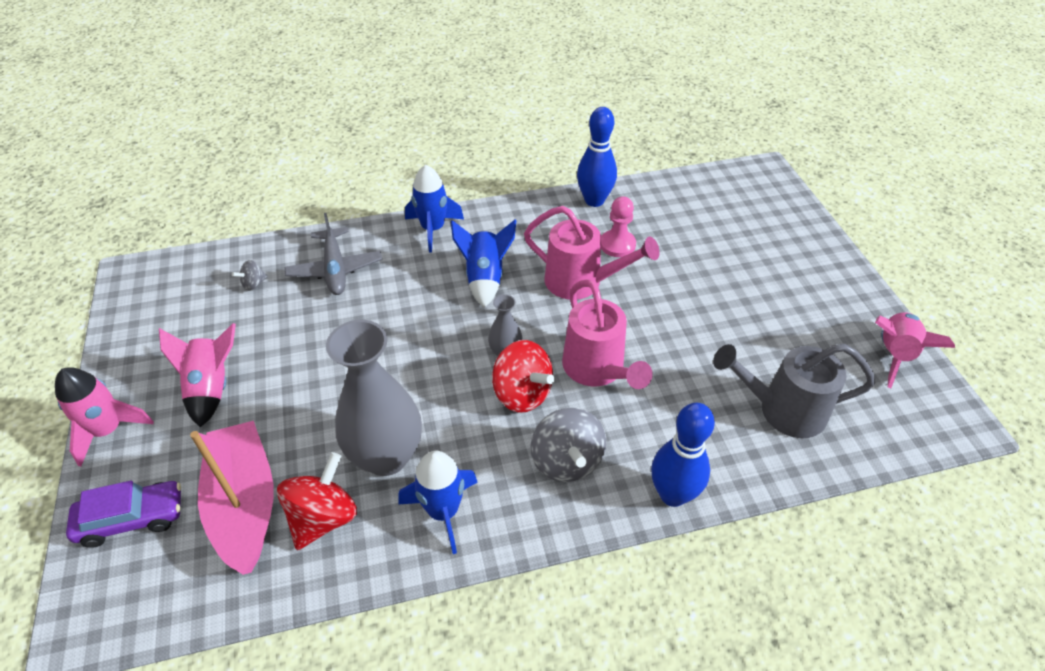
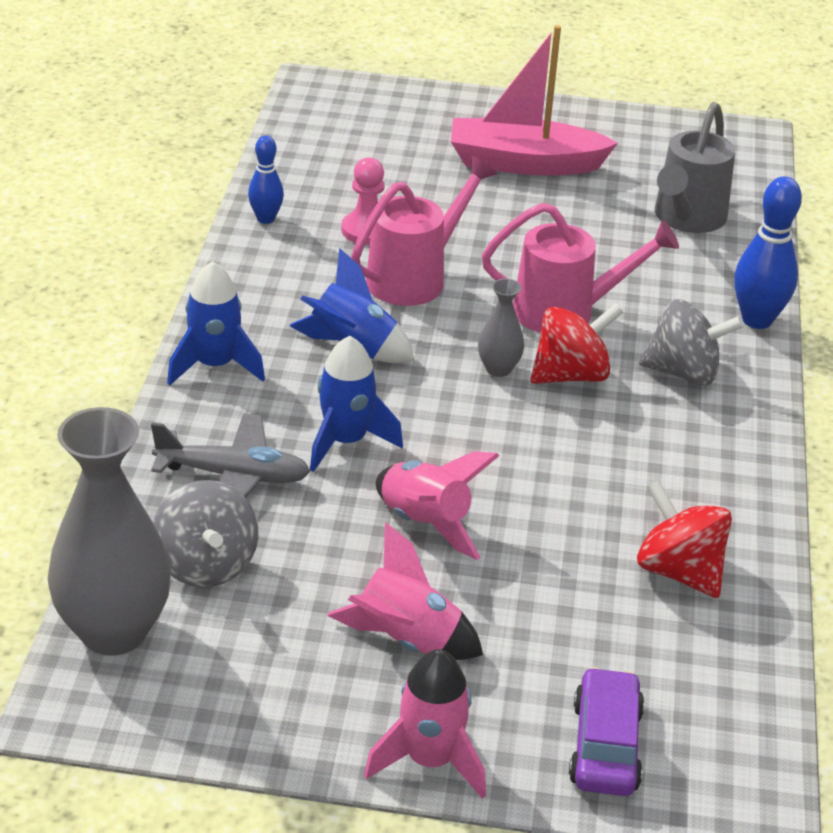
camera: 70 degrees left, 10 degrees down
pink boat [190,421,274,575] -> pink boat moved to [451,25,618,176]
grey spinning top [232,260,268,291] -> grey spinning top [153,480,259,587], size x2.02
grey vase [326,320,422,476] -> grey vase moved to [47,407,171,656]
blue rocket [398,451,478,554] -> blue rocket moved to [310,336,403,472]
blue bowling pin [577,107,617,207] -> blue bowling pin [248,135,284,224], size x0.61
pink rocket [875,312,955,388] -> pink rocket moved to [376,451,499,560]

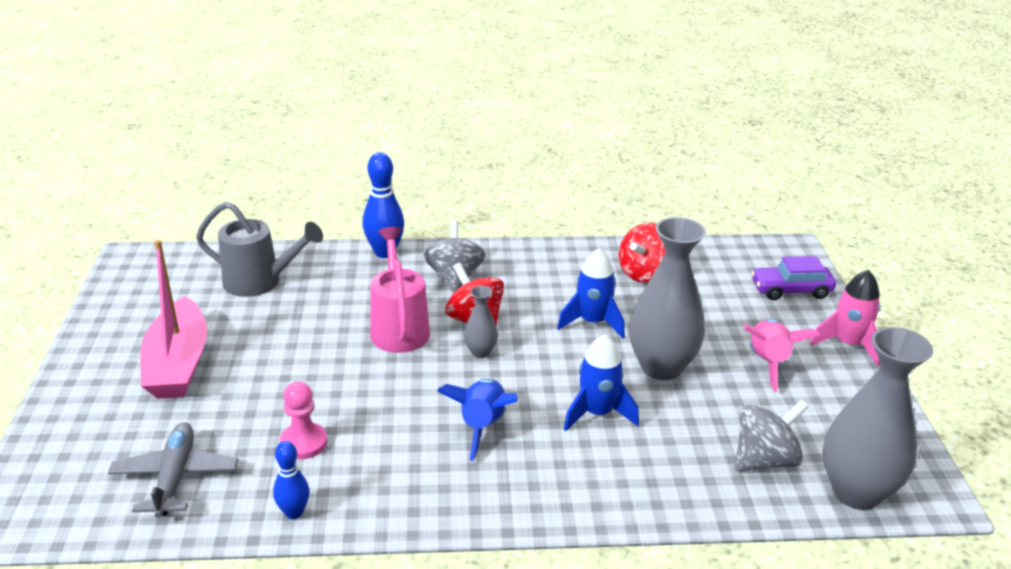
camera: 100 degrees left, 5 degrees down
grey plane [151,413,310,498] -> grey plane moved to [108,422,238,518]
blue rocket [167,261,265,386] -> blue rocket moved to [557,248,625,338]
pink watering can [351,156,497,306] -> none
pink rocket [376,451,499,560] -> grey vase [629,217,706,380]

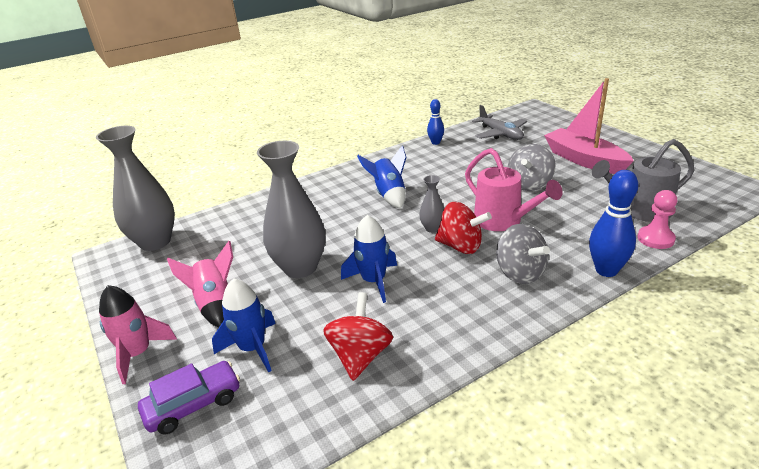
camera: 155 degrees right, 0 degrees up
pink pawn [280,382,327,459] -> pink pawn moved to [637,190,677,249]
blue rocket [564,334,639,431] -> blue rocket moved to [212,278,276,373]
grey spinning top [735,400,809,471] -> grey spinning top moved to [508,144,556,191]

